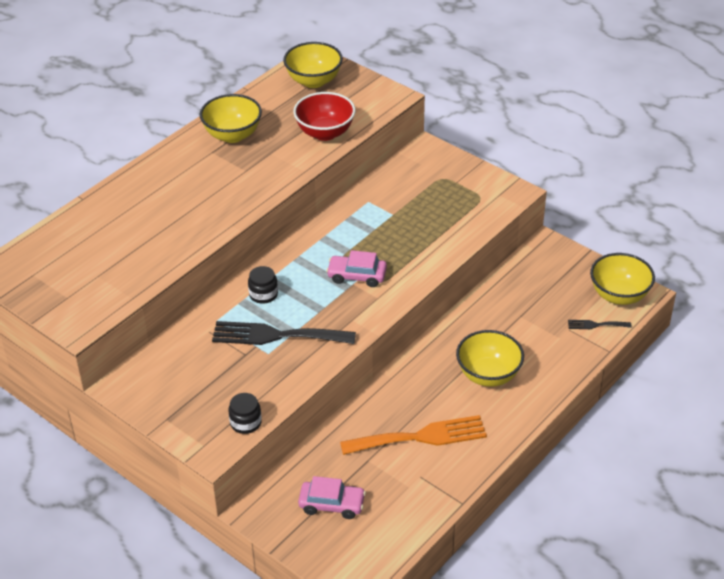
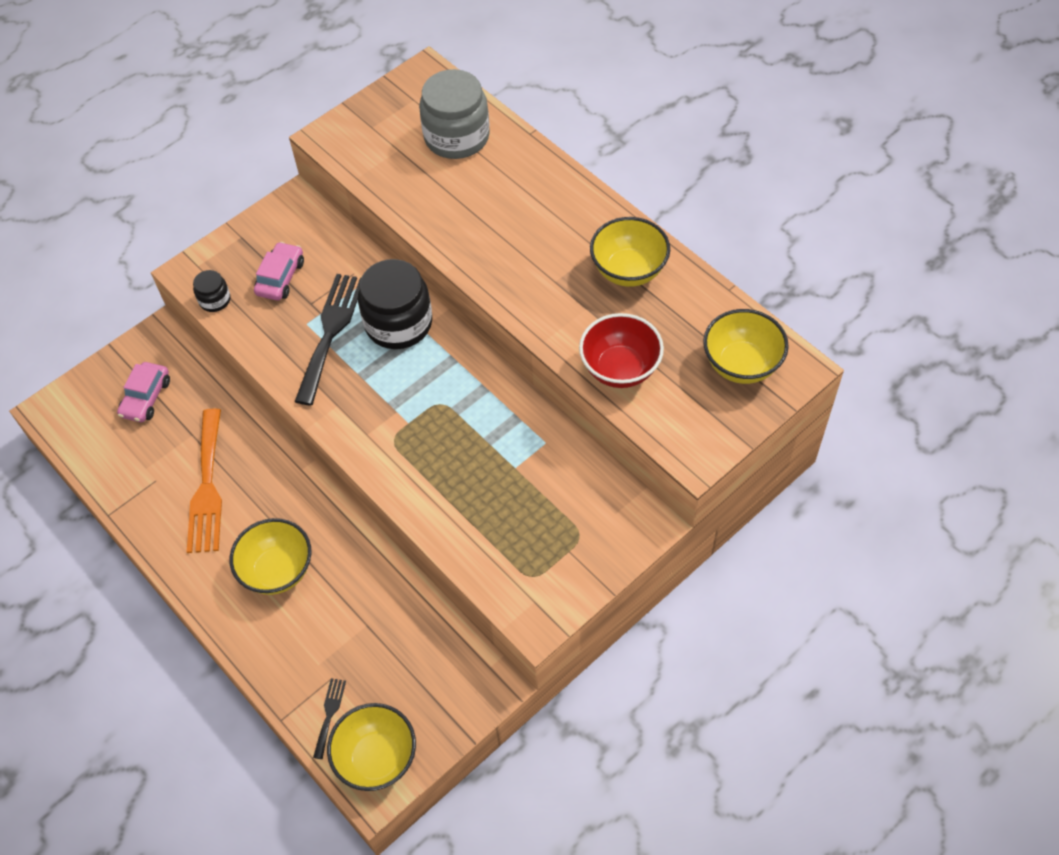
camera: 100 degrees right, 15 degrees up
black jar [248,266,278,304] -> black jar [358,259,432,349], size x2.08
pink car [326,250,387,287] -> pink car moved to [254,242,304,300]
none -> grey jar [419,69,490,159]

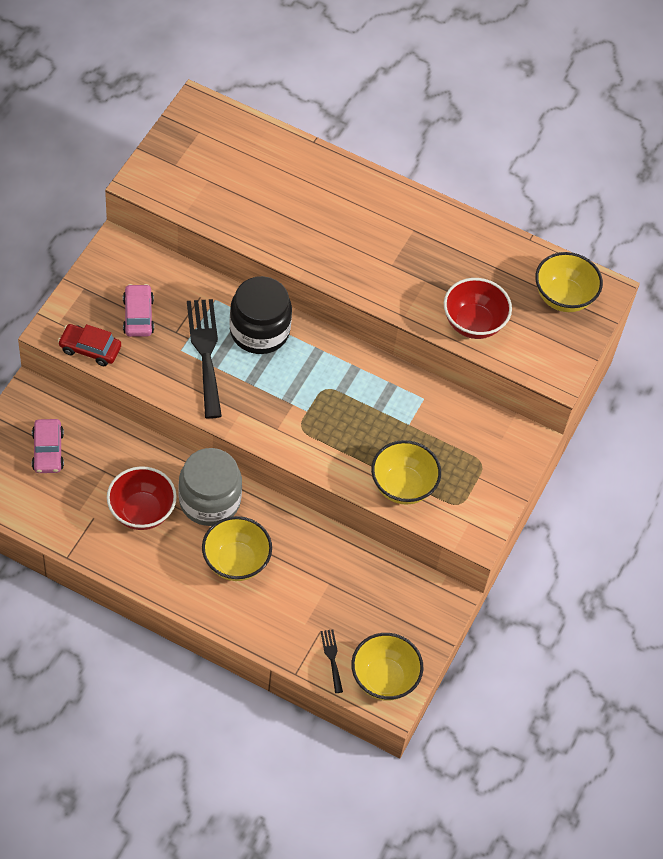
camera: 30 degrees left, 0 degrees up
orange fork [187,408,222,553] -> red bowl [107,466,177,530]
black jar [193,270,231,312] -> red car [58,324,121,366]
grey jar [419,69,490,159] -> grey jar moved to [179,448,242,526]
yellow bowl [590,217,670,287] -> yellow bowl moved to [371,440,441,505]

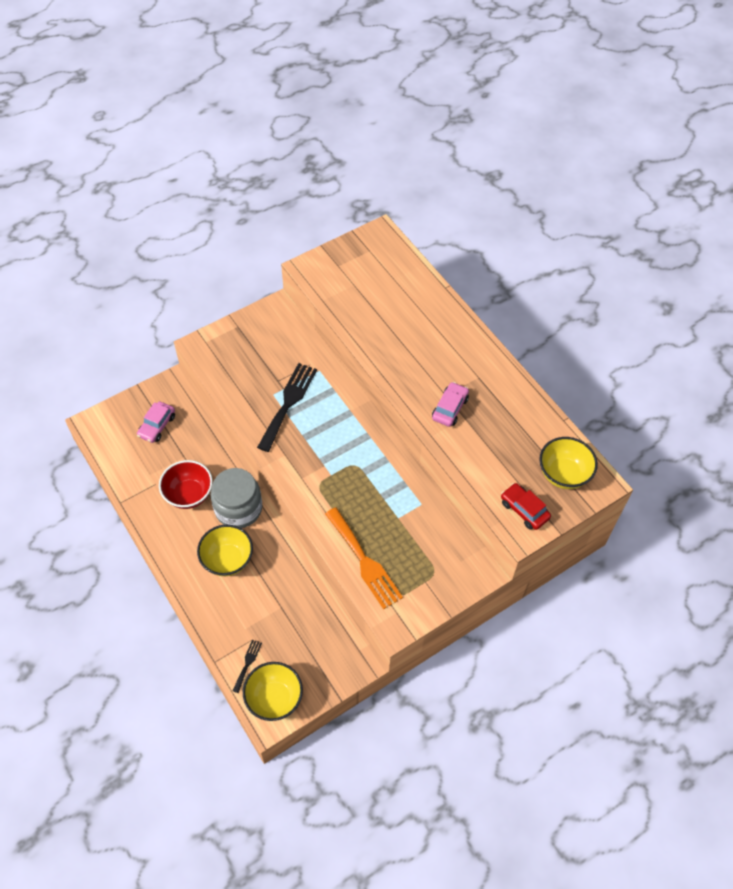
camera: 35 degrees right, 0 degrees up
red car [58,324,121,366] -> red car moved to [501,483,551,530]
pink car [123,284,154,337] -> pink car moved to [432,382,469,427]
black jar [229,276,292,354] -> none
yellow bowl [371,440,441,505] -> orange fork [325,507,403,609]
red bowl [444,278,512,339] -> none

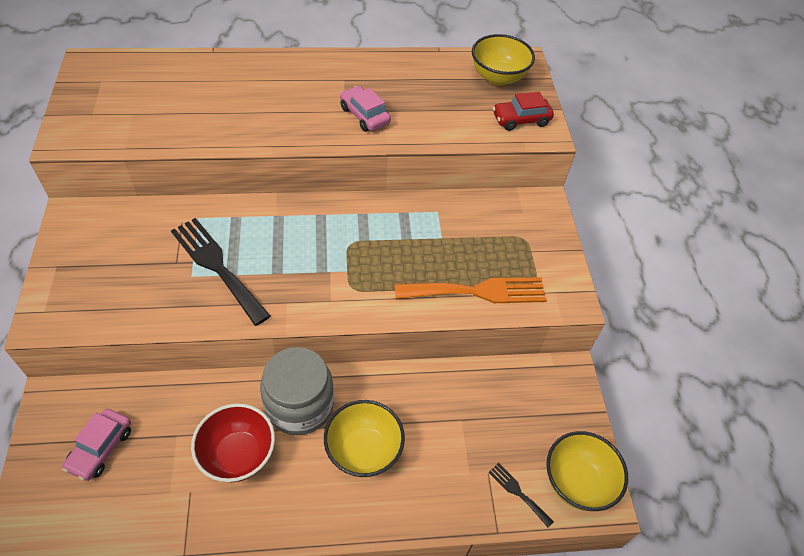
camera: 65 degrees left, 5 degrees down
pink car [137,402,175,443] -> pink car turned 60 degrees clockwise [62,409,131,481]

